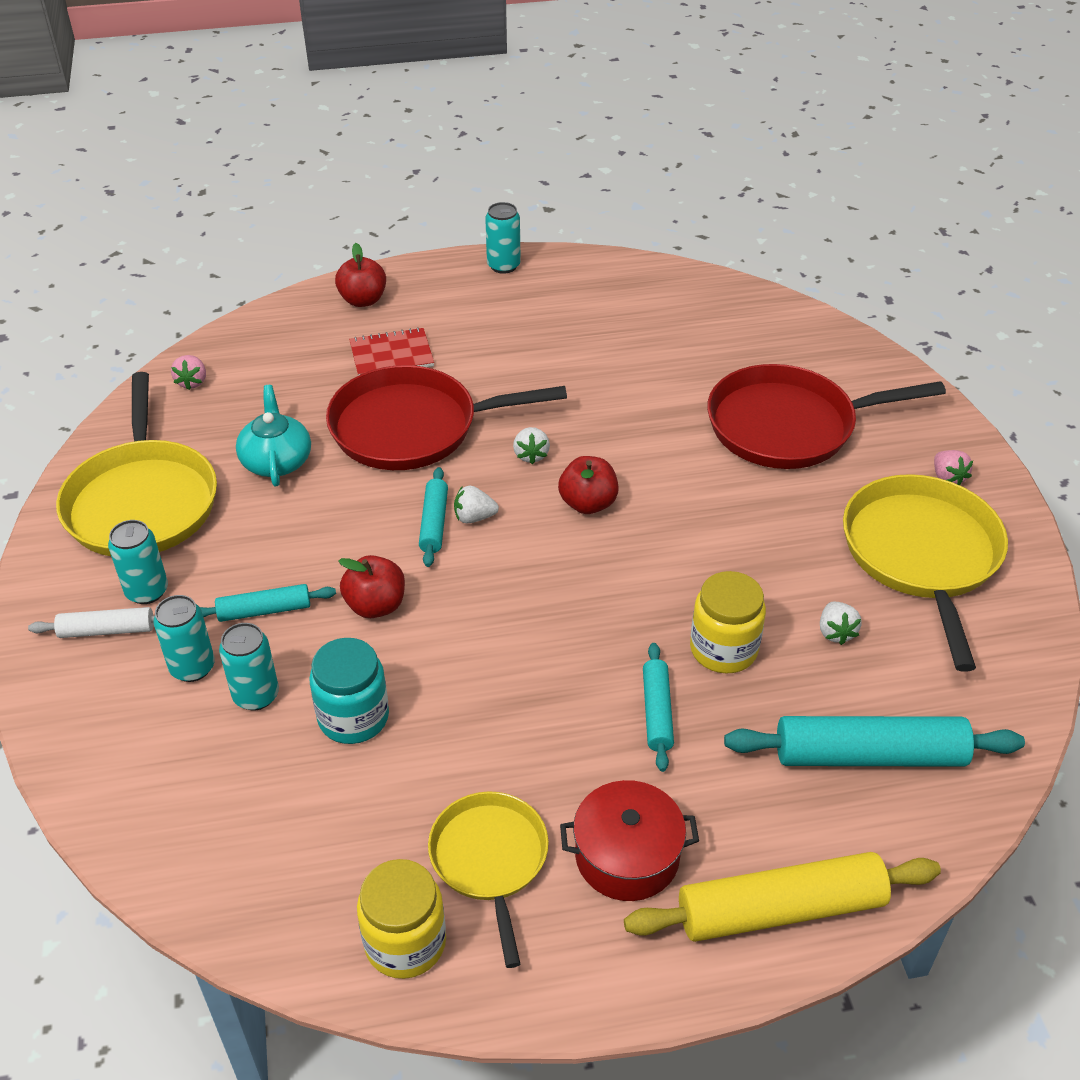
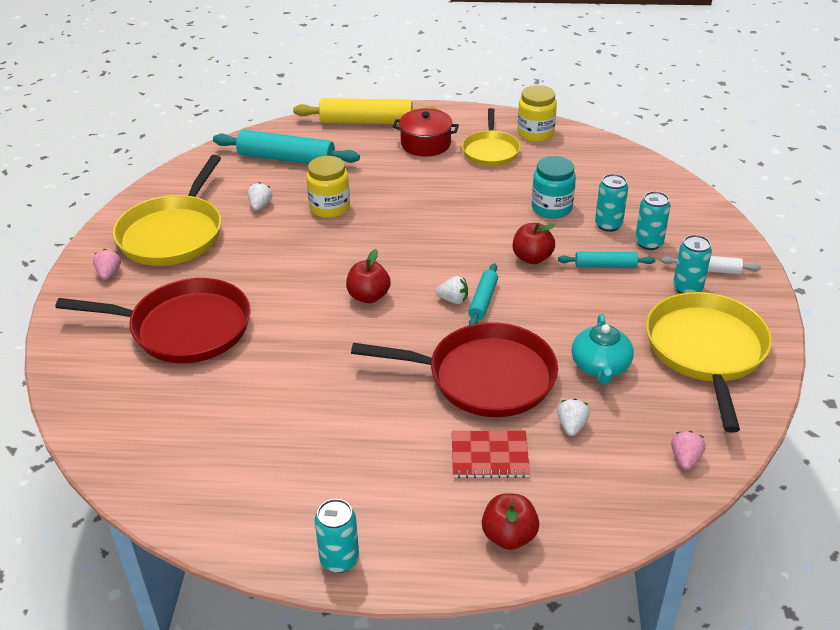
camera: 165 degrees left, 5 degrees down
white strawberry [513,427,550,464] -> white strawberry moved to [557,398,590,436]
turquoise rolling pin [643,643,674,772] -> none

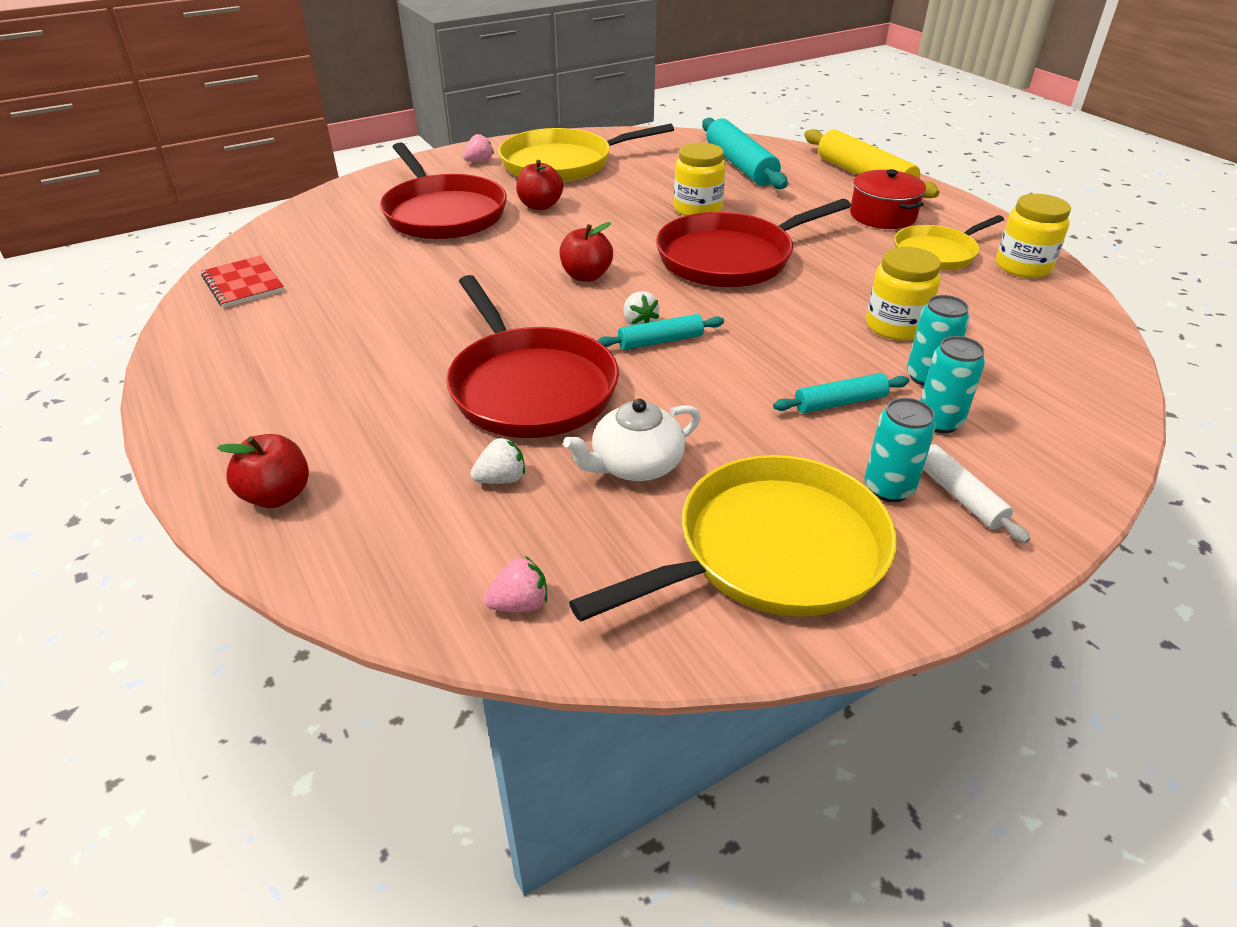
camera: 55 degrees right, 0 degrees up
white strawberry [248,182,272,210] -> none
turquoise can [315,499,359,573] -> none
red notebook [452,430,530,478] -> red notebook moved to [201,256,284,308]
red apple [513,223,555,264] -> red apple moved to [516,160,563,210]
turquoise jar [532,156,576,219] -> yellow jar [866,247,941,341]
turquoise rolling pin [558,252,655,268] -> turquoise rolling pin turned 75 degrees counterclockwise [773,373,909,413]
turquoise teapot [572,314,634,385] -> white teapot [563,399,701,481]
none -> red pan [656,199,851,287]

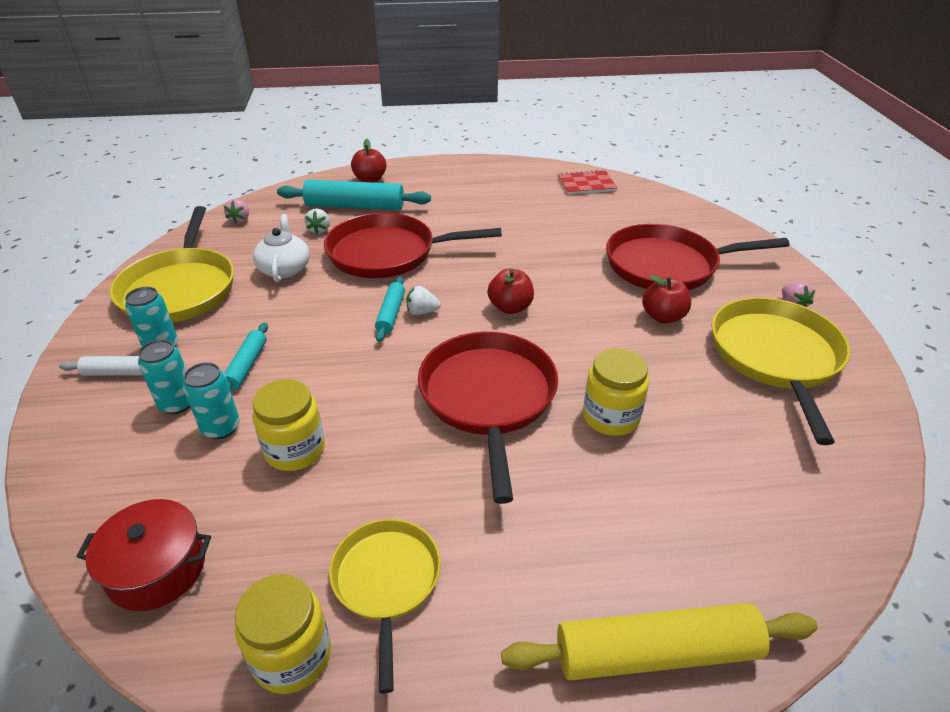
camera: 115 degrees right, 0 degrees up
turquoise rolling pin [702,118,788,189] -> turquoise rolling pin moved to [277,180,431,210]
red pot [850,169,926,229] -> red pot moved to [76,499,211,611]

